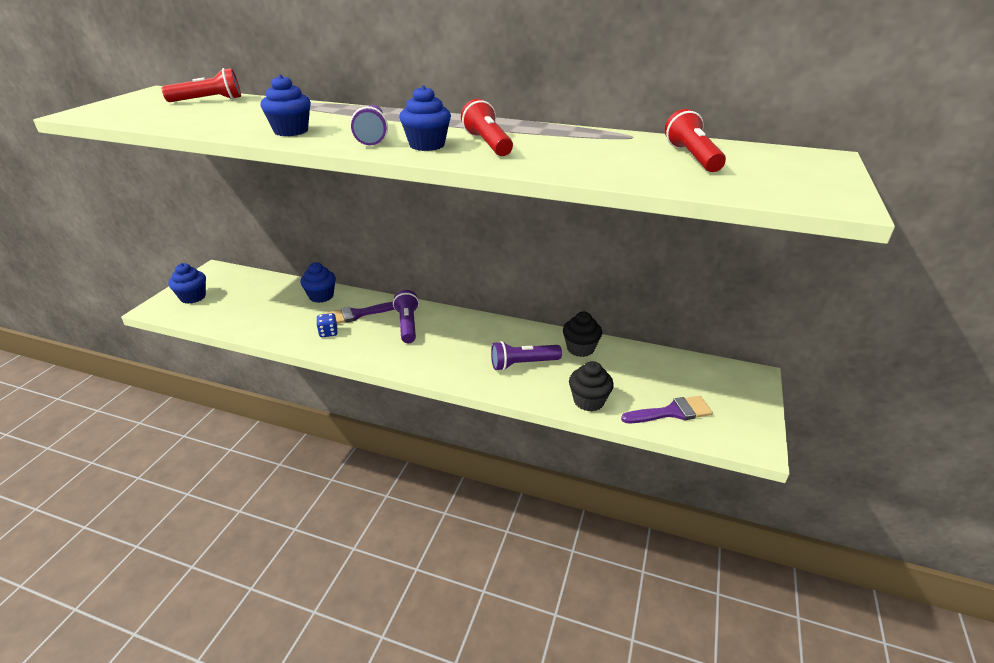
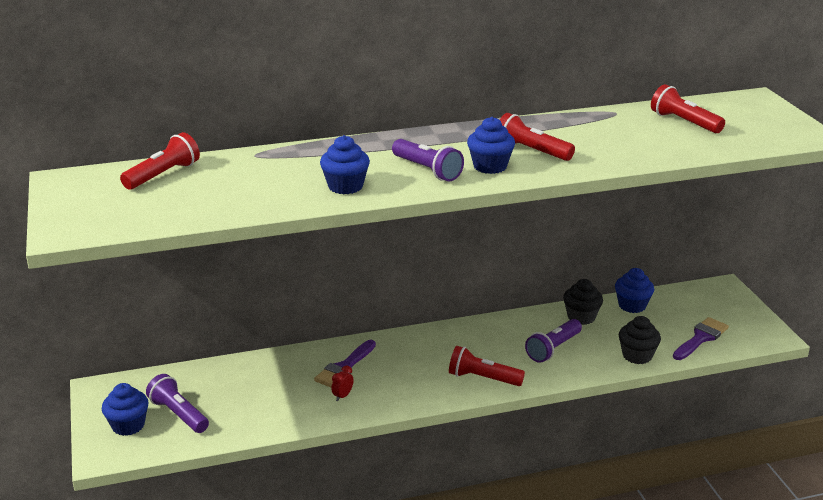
camera: 35 degrees left, 5 degrees down
blue cupcake [300,262,336,303] -> blue cupcake moved to [615,268,654,313]
blue dice [316,313,338,338] -> red clock [331,365,353,401]
purple flashlight [393,290,419,343] -> purple flashlight moved to [146,374,209,433]
none -> red flashlight [449,346,525,386]

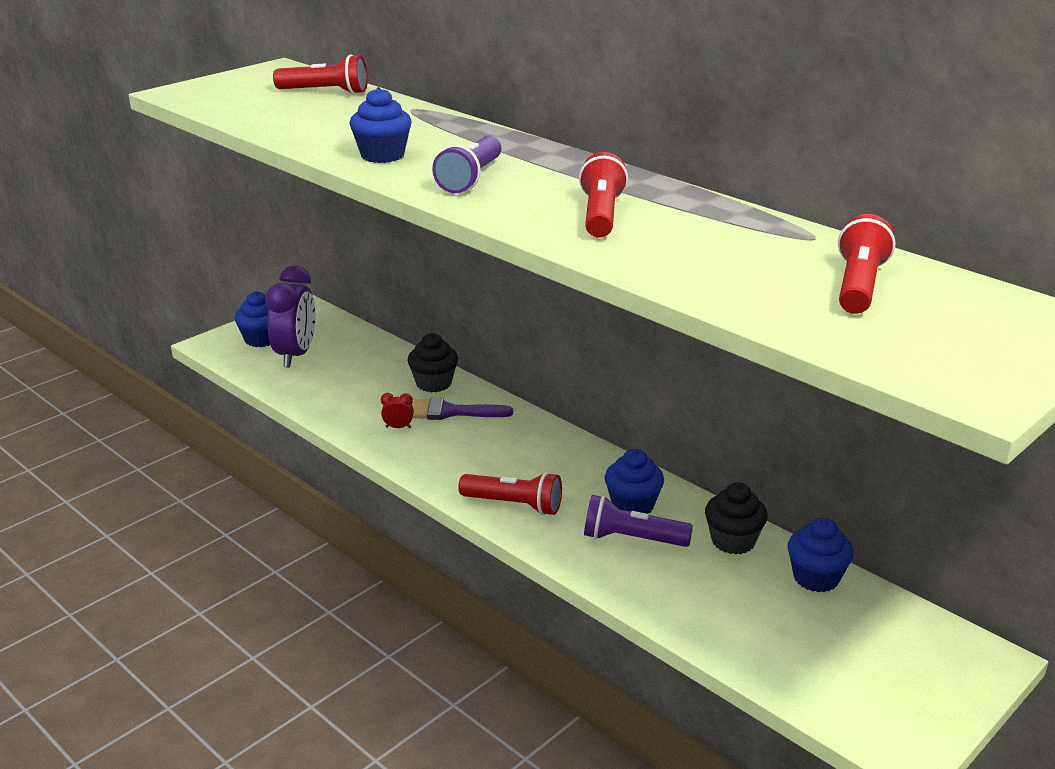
camera: 60 degrees right, 0 degrees up
purple flashlight [146,374,209,433] -> purple clock [265,265,316,367]
red flashlight [449,346,525,386] -> red flashlight turned 120 degrees clockwise [458,472,562,515]
blue cupcake [467,117,515,174] -> blue cupcake moved to [605,449,664,514]
black cupcake [619,316,661,364] -> black cupcake moved to [408,333,458,392]
purple brush [673,317,729,360] -> none

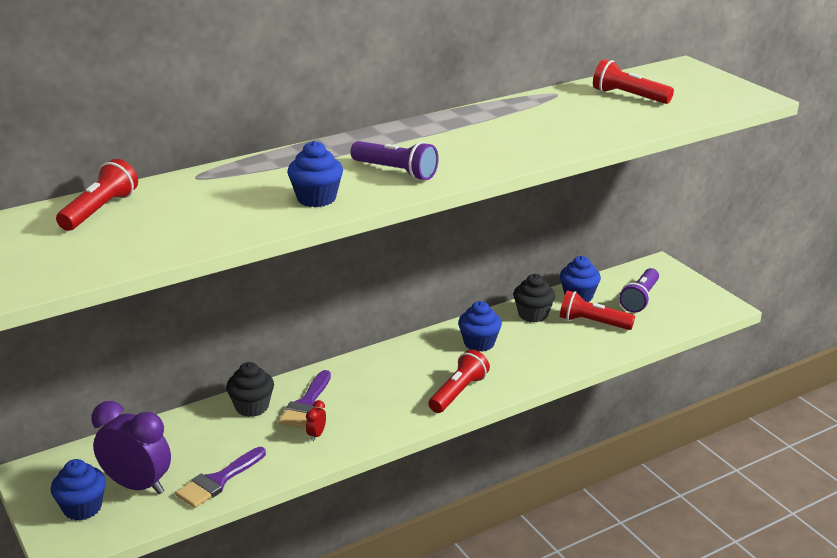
camera: 75 degrees left, 0 degrees up
red flashlight [579,152,628,238] -> red flashlight moved to [560,290,635,330]
purple flashlight [584,495,693,547] -> purple flashlight moved to [619,268,659,313]
none -> purple brush [175,447,266,508]

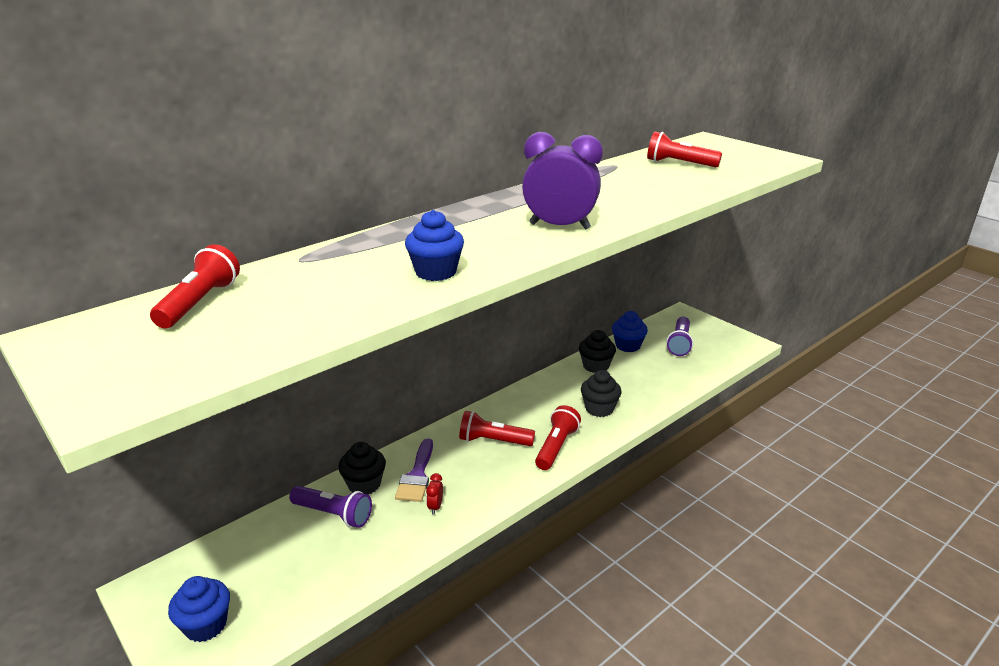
camera: 10 degrees left, 0 degrees up
purple clock [91,401,171,495] -> purple clock moved to [522,132,603,230]
purple brush [175,447,266,508] -> none
purple flashlight [350,141,439,180] -> purple flashlight moved to [289,486,372,528]
blue cupcake [458,301,502,352] -> none
red flashlight [560,290,635,330] -> red flashlight moved to [459,411,535,446]
none -> black cupcake [581,370,622,417]

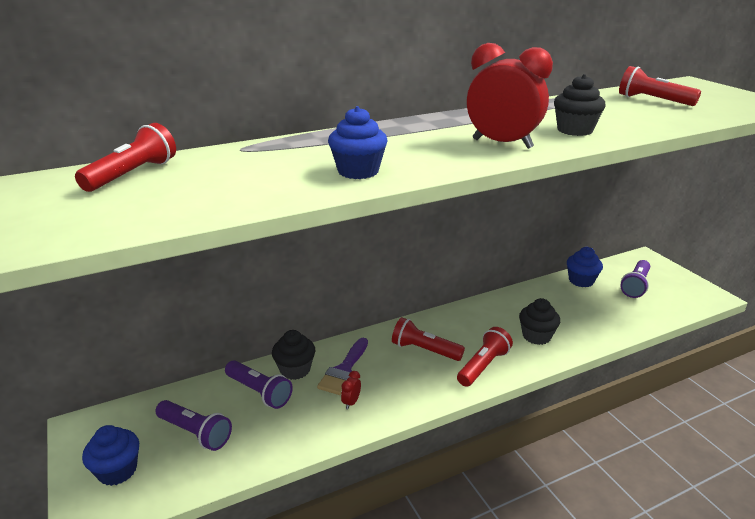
camera: 15 degrees right, 0 degrees up
purple clock [522,132,603,230] -> red clock [467,43,553,149]
black cupcake [579,330,616,373] -> black cupcake moved to [554,74,606,136]
none -> purple flashlight [155,400,232,451]

